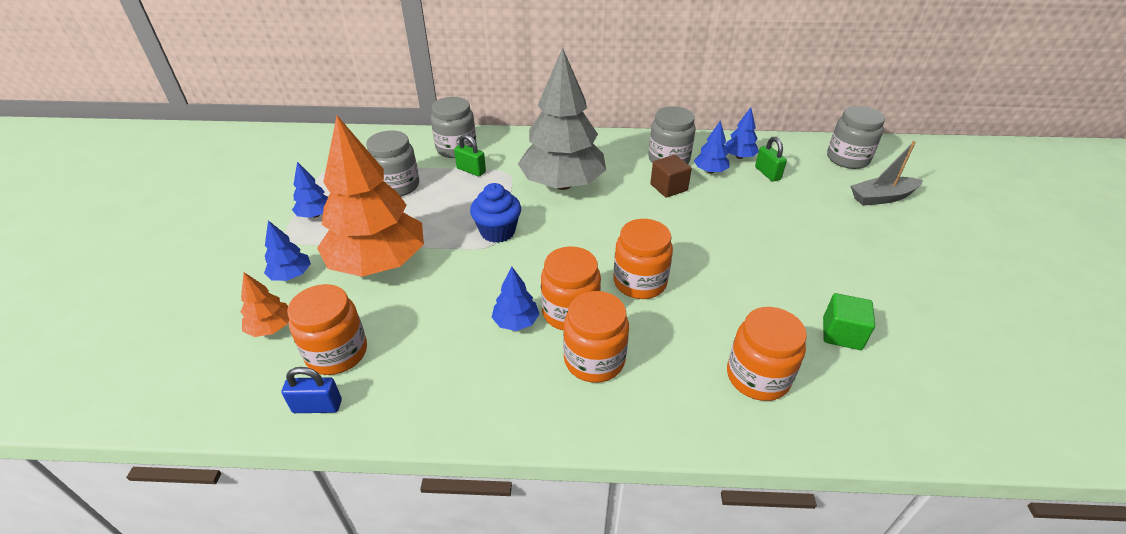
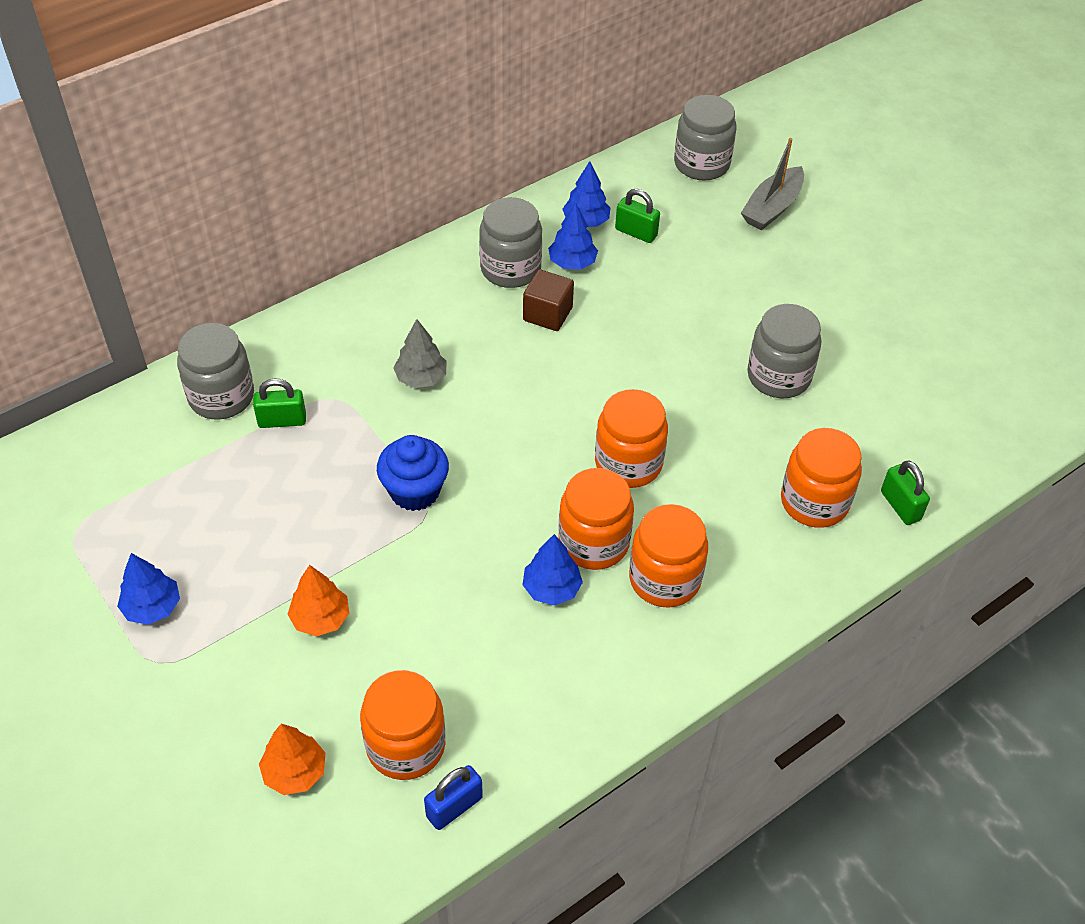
camera: 40 degrees left, 10 degrees up
blue tree [264,220,311,281] -> none
orange tree [317,116,424,277] -> orange tree [287,565,349,637], size x0.42
grey jar [366,130,419,197] -> grey jar moved to [747,304,822,398]
grey tree [518,48,606,190] -> grey tree [393,319,447,388], size x0.42
green cube [823,293,875,350] -> none
none -> green padlock [881,460,930,525]

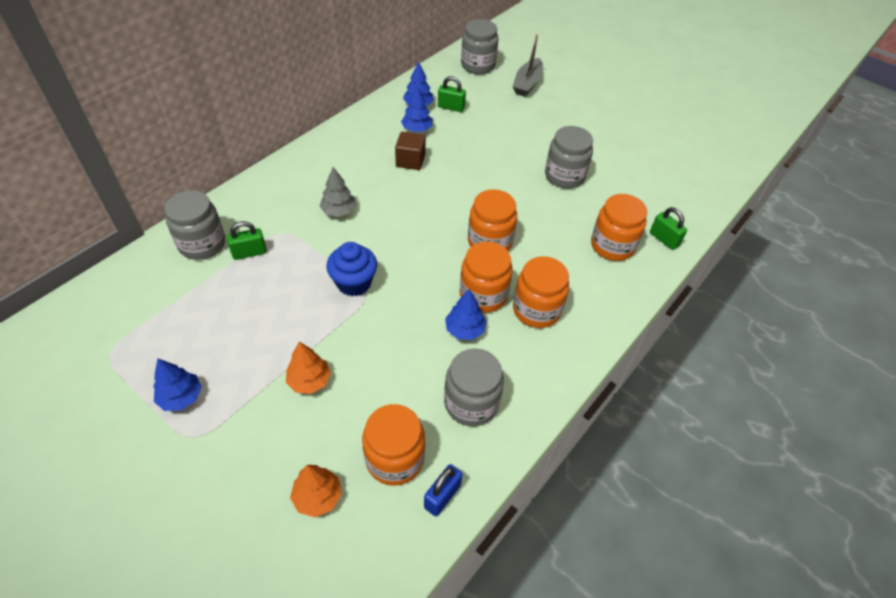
camera: 15 degrees left, 0 degrees up
grey jar [479,197,542,288] -> grey jar moved to [444,348,504,426]

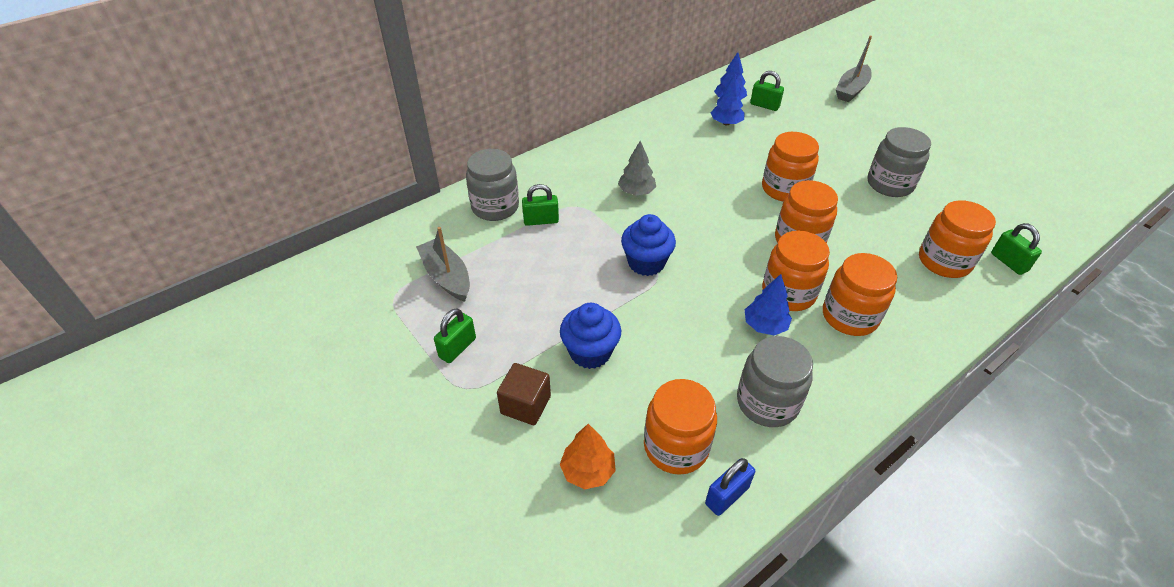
camera: 15 degrees right, 5 degrees down
blue tree [153,359,202,411] -> green padlock [434,308,476,363]
orange tree [286,342,331,394] -> blue cupcake [560,303,621,369]
brown cube [395,132,426,170] -> brown cube moved to [497,363,551,425]
grey jar [461,19,499,74] -> none
none -> grey boat [416,227,470,302]
none -> orange jar [762,132,819,201]

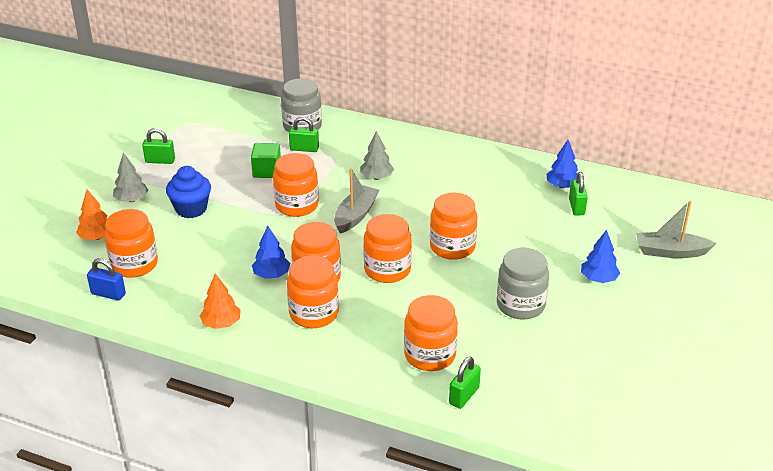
camera: 60 degrees right, 10 degrees down
grey boat [416,227,470,302] -> grey boat moved to [334,169,379,234]
brown cube [497,363,551,425] -> grey tree [113,153,149,202]
green padlock [522,184,559,226] -> green padlock turned 45 degrees counterclockwise [289,116,319,152]
blue cupcake [621,214,676,276] -> orange jar [273,153,319,217]
blue tree [711,74,745,125] -> blue tree moved to [581,230,620,283]
grey jar [737,336,813,427] -> none
none -> orange tree [200,273,241,329]
none -> green cube [251,143,281,178]

